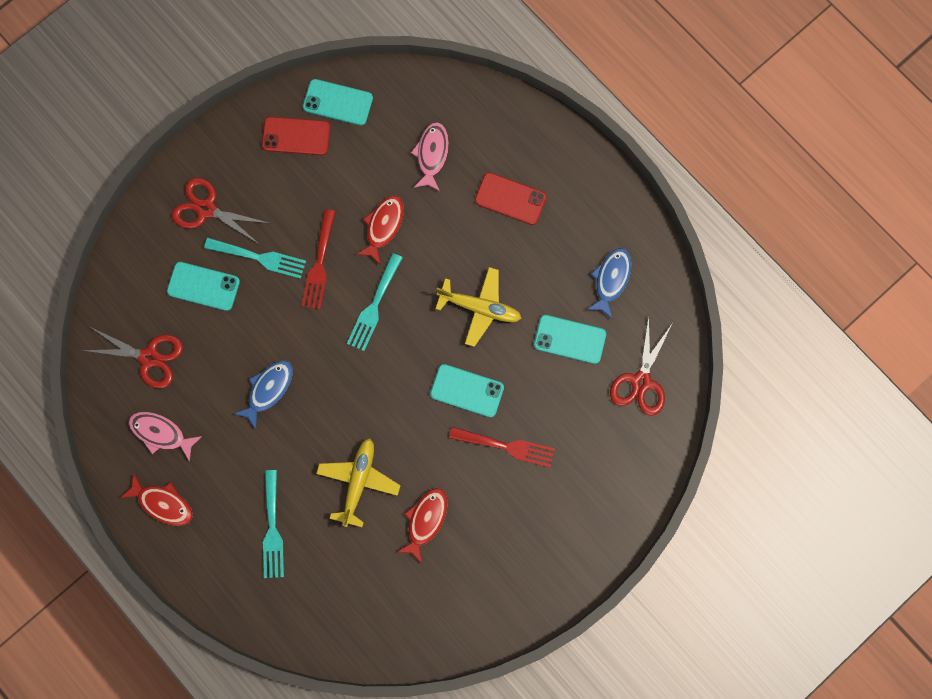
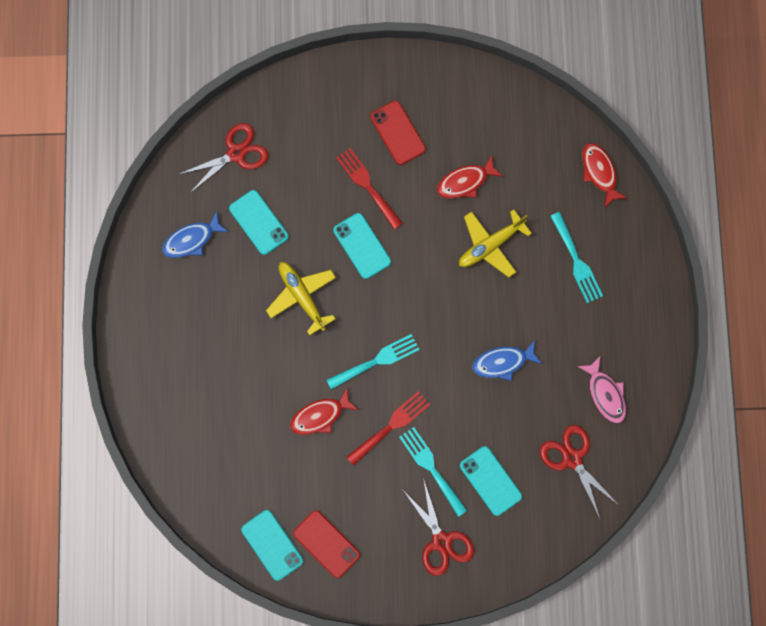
camera: 140 degrees left, 0 degrees up
red fish [120,473,193,526] -> red fish moved to [582,143,627,208]
turquoise fork [263,470,284,578] -> turquoise fork turned 120 degrees clockwise [550,212,603,303]
pink fish [411,122,449,191] -> none
red phone [475,172,547,225] -> red phone moved to [370,101,426,165]

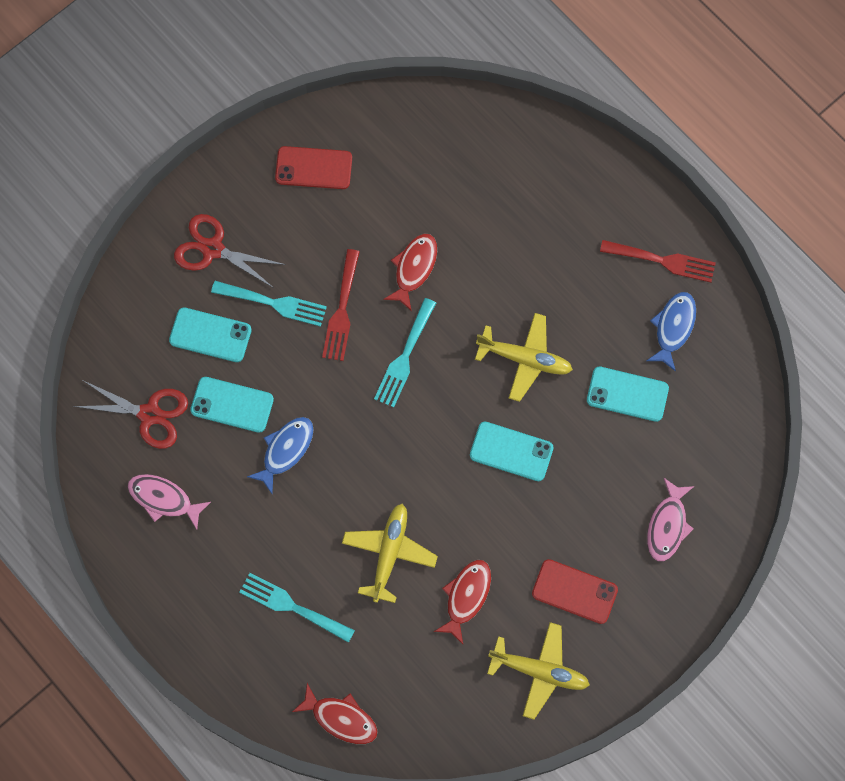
camera: 140 degrees right, 5 degrees down
red scissors [178,123,268,194] -> none
turquoise phone [241,510,303,581] -> turquoise phone moved to [190,377,274,433]
red fork [336,148,403,229] -> red fork moved to [600,240,716,283]
none -> yellow plane [487,622,590,720]
none -> pink fish [647,478,694,561]

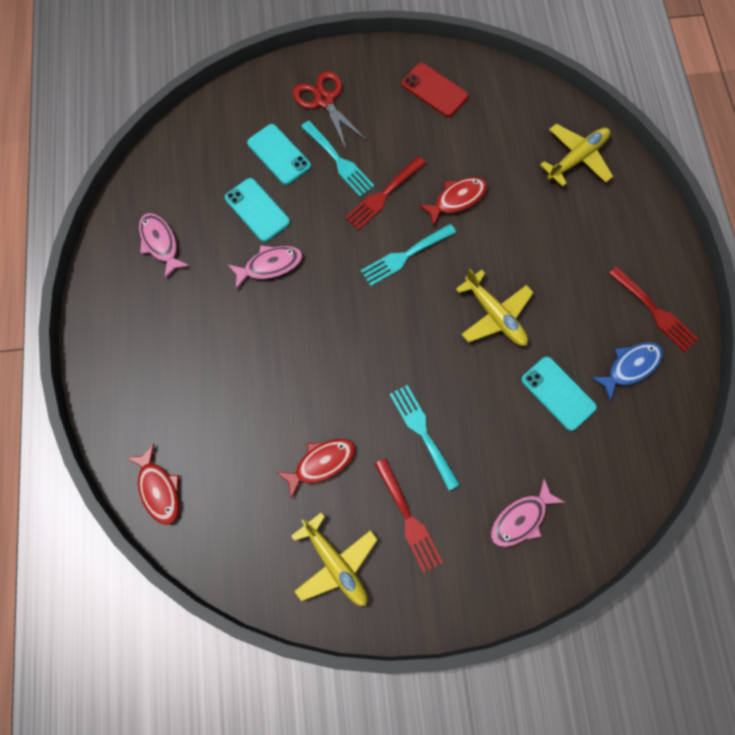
camera: 35 degrees right, 0 degrees up
red scissors [73,381,188,449] -> none
turquoise fork [239,573,355,643] -> turquoise fork moved to [389,385,460,491]
blue fish [247,417,314,494] -> pink fish [228,245,303,289]
yellow plane [342,504,438,603] -> yellow plane moved to [540,124,613,187]
turquoise phone [470,422,554,481] -> none
red phone [532,559,618,624] -> red fork [375,458,443,573]

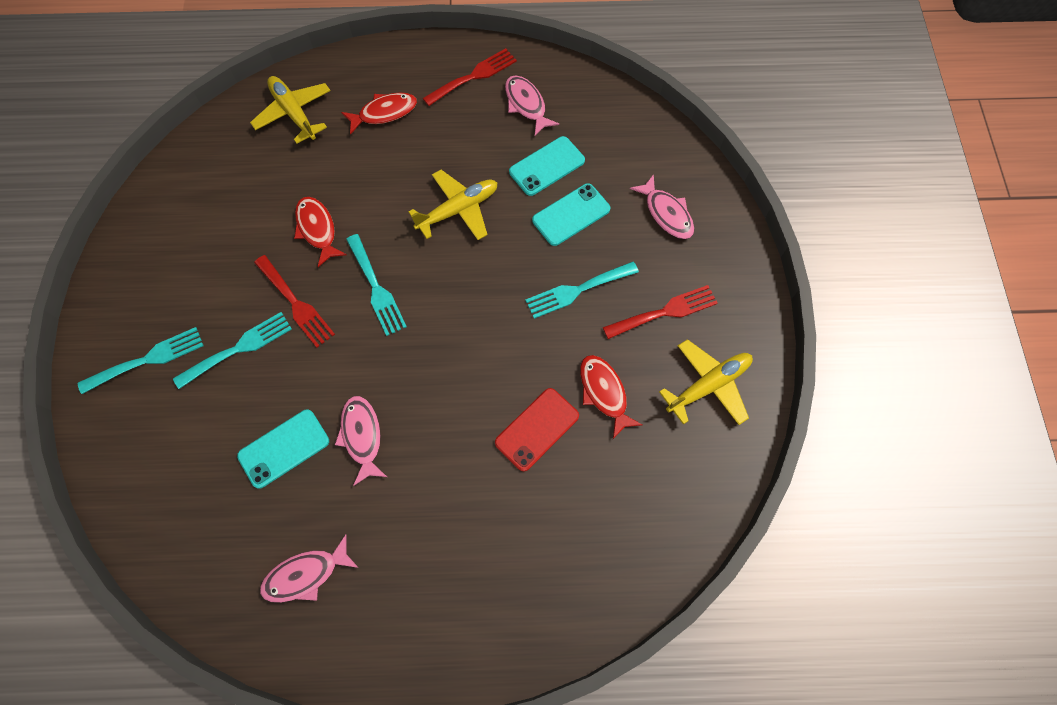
camera: 85 degrees left, 5 degrees down
red fish [127,444,179,525] -> red fish moved to [341,93,417,135]
turquoise phone [247,124,311,185] -> turquoise phone moved to [532,183,610,246]
red scissors [293,71,366,151] -> turquoise fork [78,327,203,394]
red phone [402,63,468,117] -> red phone moved to [495,388,579,471]
blue fish [591,342,663,401] -> pink fish [505,75,559,136]

